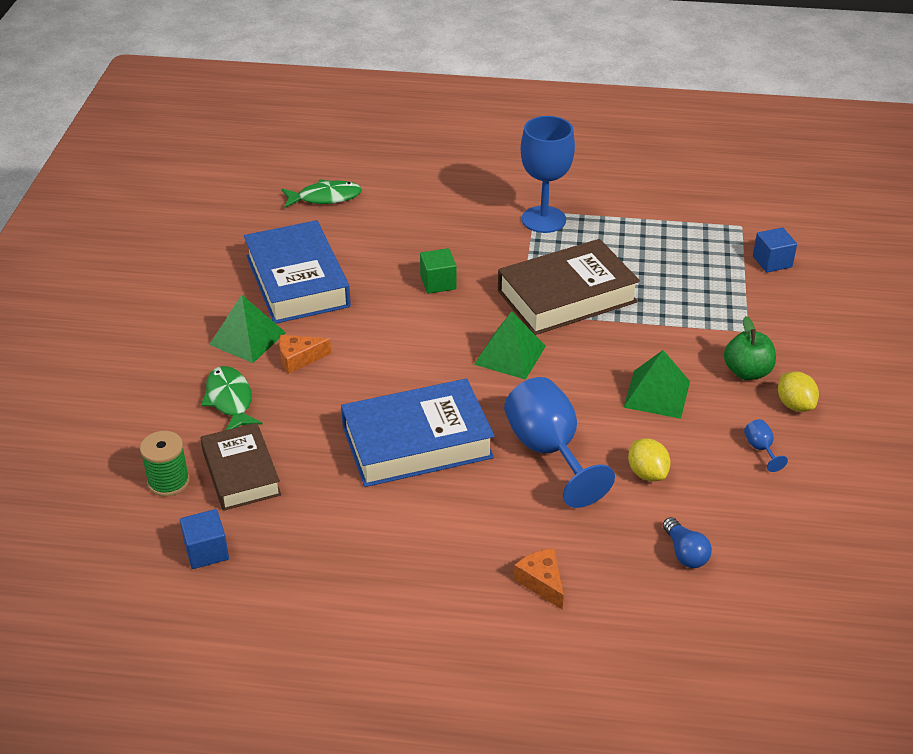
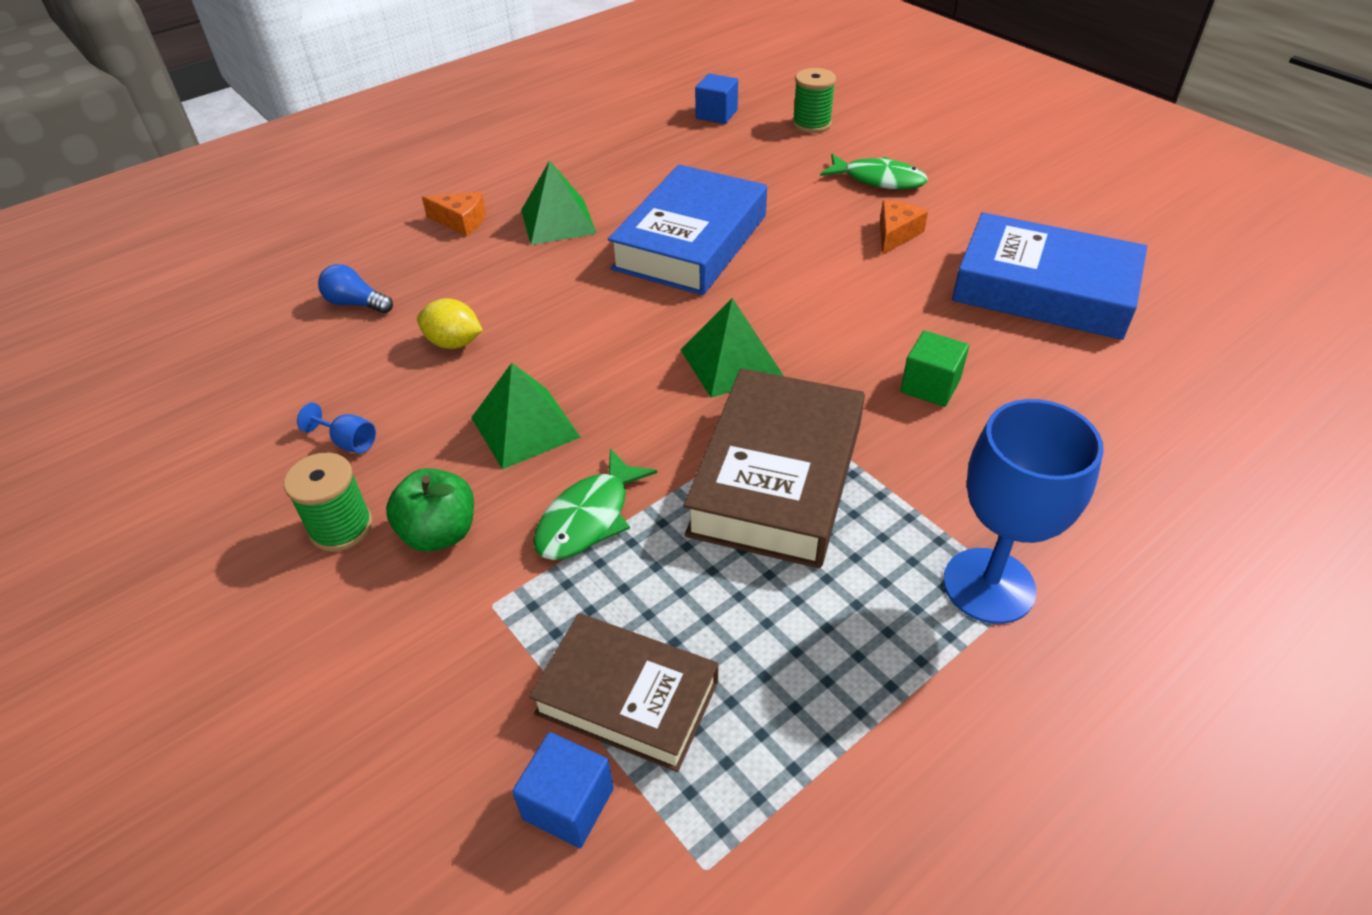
camera: 135 degrees right, 5 degrees up
brown book [200,423,281,511] -> brown book moved to [529,613,718,772]
green pyramid [209,295,286,363] -> green pyramid moved to [521,160,597,245]
green fish [282,179,362,208] -> green fish moved to [533,449,657,560]
blue goblet [504,377,615,508] -> none
yellow lemon [778,371,819,412] -> green spool [284,453,373,552]

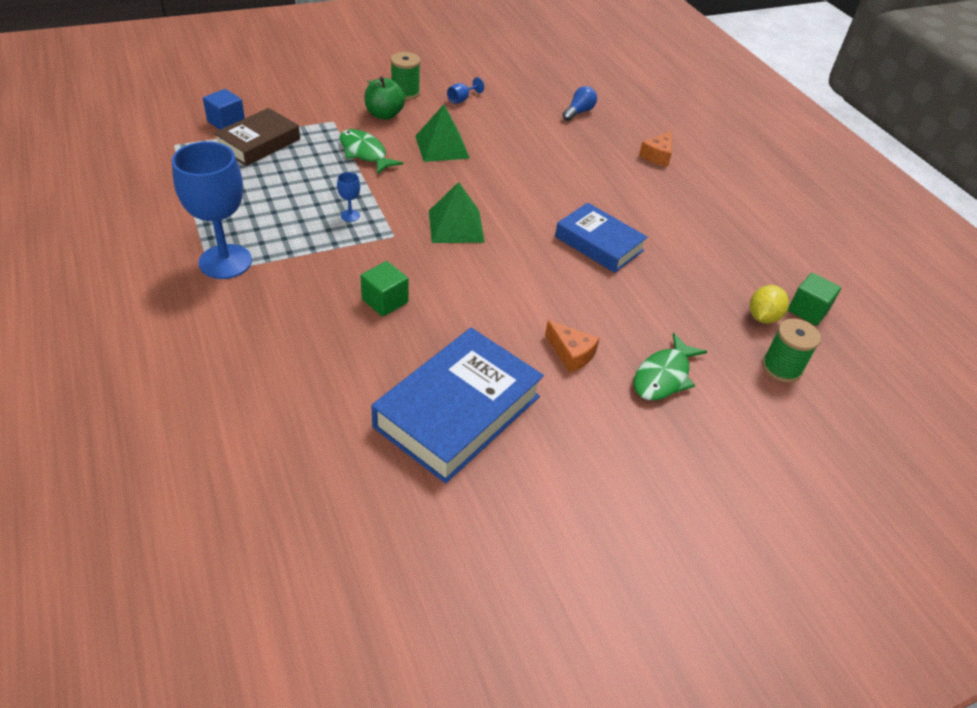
camera: 100 degrees right, 0 degrees up
yellow lemon [417,298,483,349] -> yellow lemon moved to [750,285,789,324]
green pyramid [521,160,597,245] -> none
blue book [608,164,767,295] -> blue book [555,203,648,273], size x0.65
brown book [683,368,865,568] -> blue goblet [337,172,360,222]
blue cube [695,74,738,124] -> green cube [788,272,841,326]

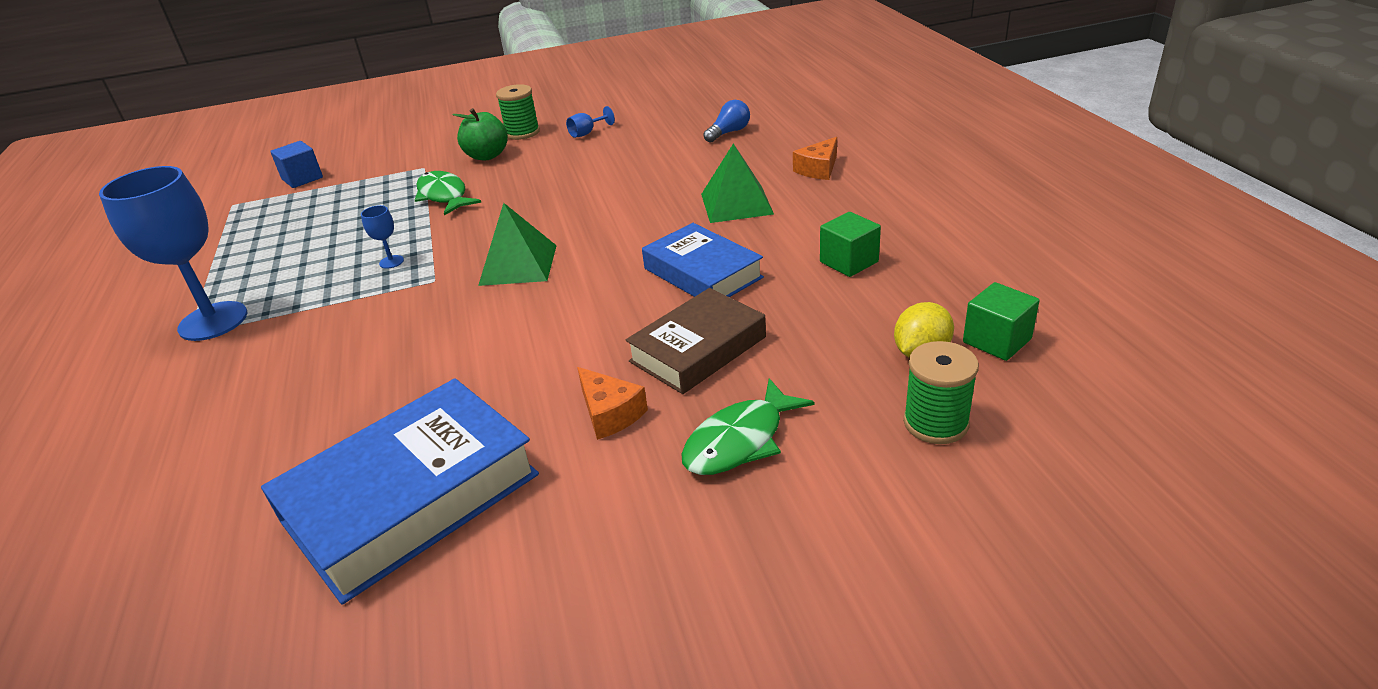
camera: 15 degrees right, 10 degrees down
brown book [213,108,300,166] -> brown book moved to [625,288,766,394]
green cube [361,261,409,317] -> green cube moved to [820,212,881,277]
green pyramid [415,104,470,162] -> green pyramid moved to [701,143,774,223]

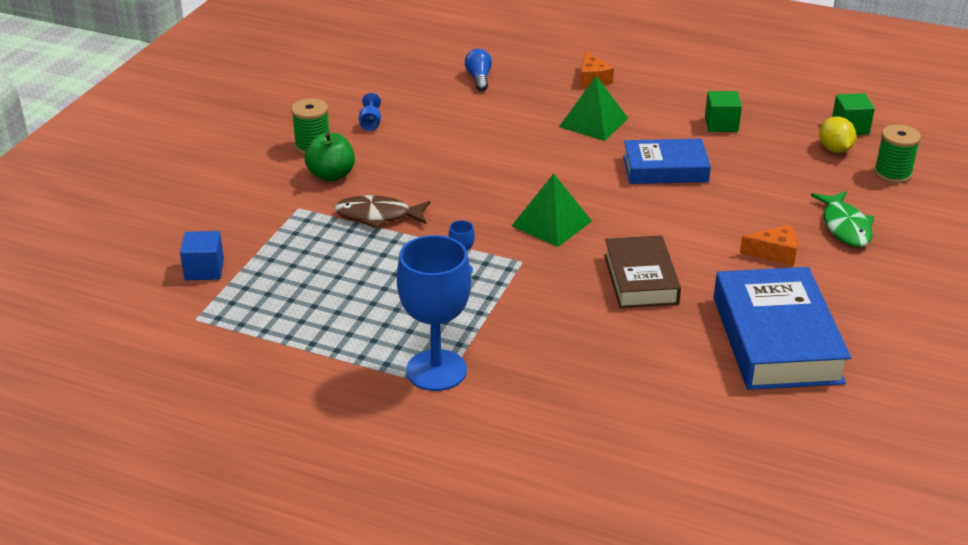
camera: 55 degrees left, 0 degrees up
green fish [415,171,482,215] -> brown fish [334,195,430,229]
brown book [625,288,766,394] -> brown book moved to [604,235,681,308]

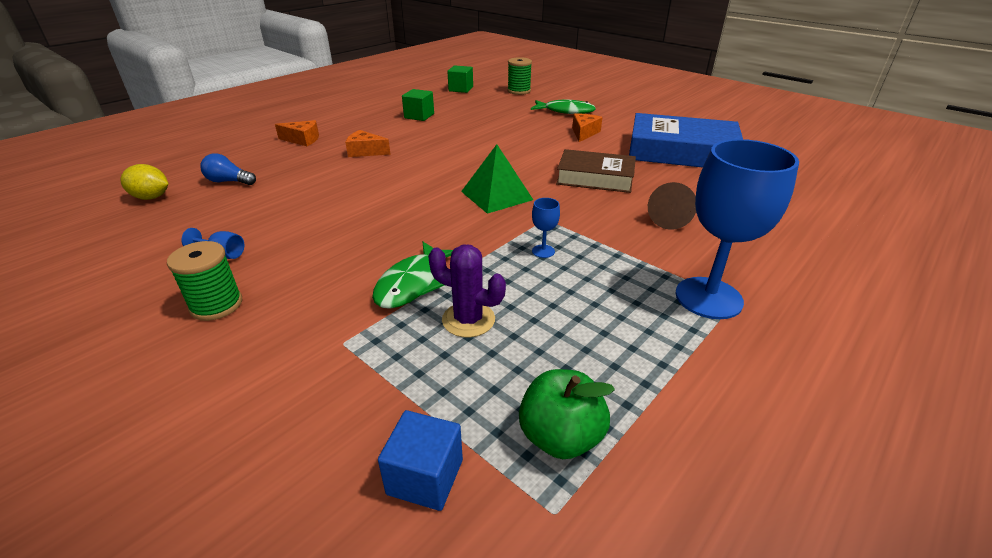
camera: 70 degrees left, 0 degrees up
green apple [305,132,355,182] -> green apple moved to [519,369,615,459]
brown fish [334,195,430,229] -> green fish [372,242,453,309]
green pyramid [559,76,628,141] -> orange cheese [345,130,391,157]
blue book [623,139,711,184] -> none
yellow lemon [819,116,856,153] -> yellow lemon moved to [120,164,168,200]
none -> purple cactus [428,245,506,337]
none -> brown cone [648,182,696,230]

